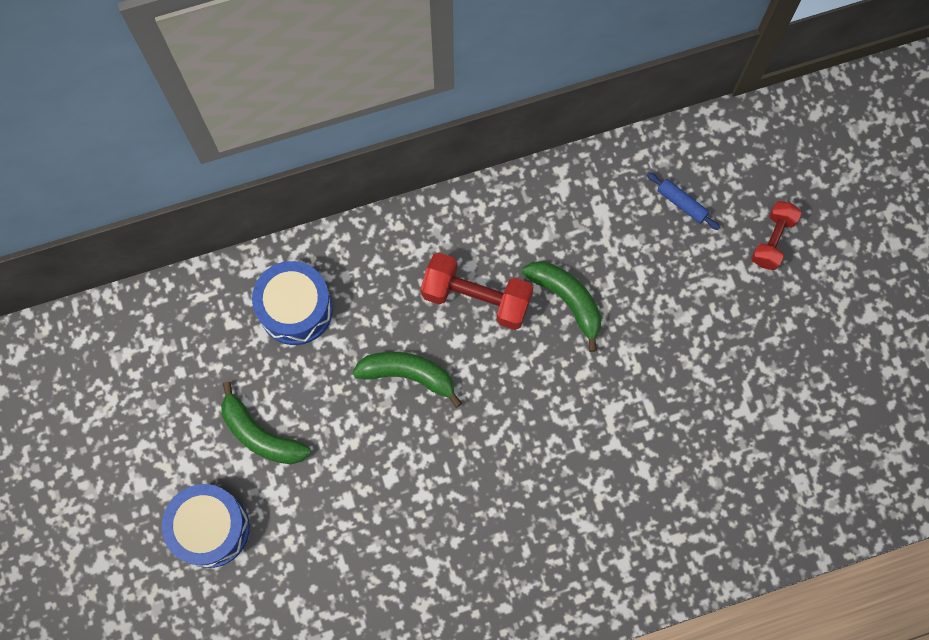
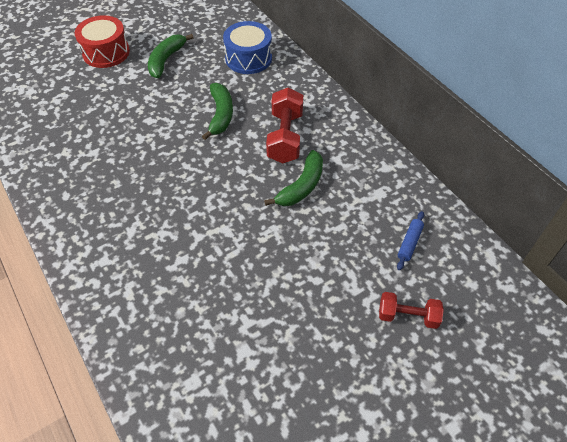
camera: 75 degrees right, 20 degrees down
blue drum [162,484,250,568] -> red drum [75,15,130,68]

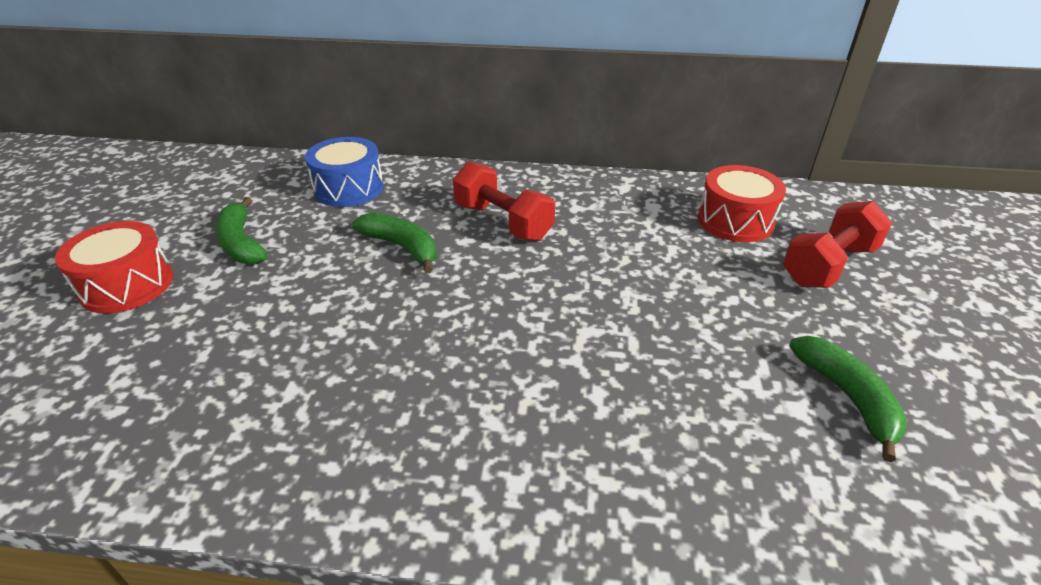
camera: 50 degrees left, 15 degrees down
green banana [264,150,323,206] -> green banana moved to [789,336,907,462]
red dumbbell [379,292,444,329] -> red dumbbell [783,201,892,288], size x1.59
blue rolling pin [397,211,424,270] -> red drum [698,165,786,242]

